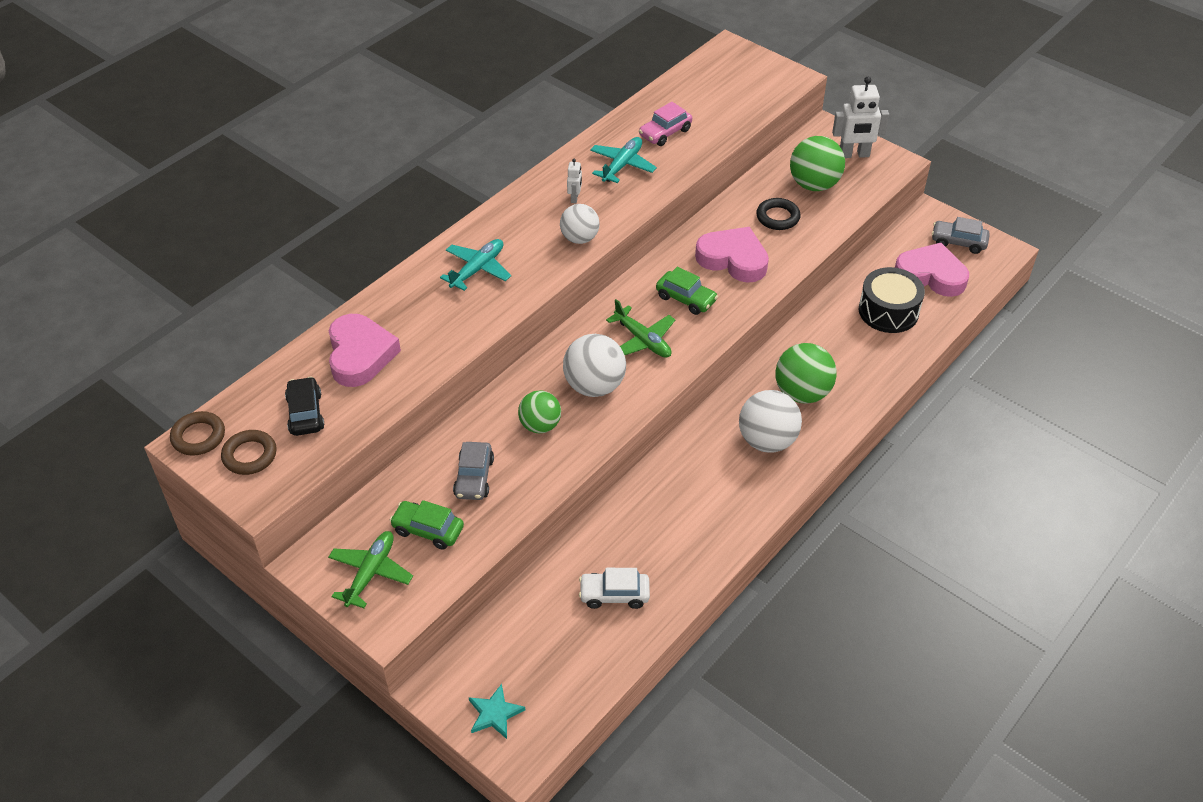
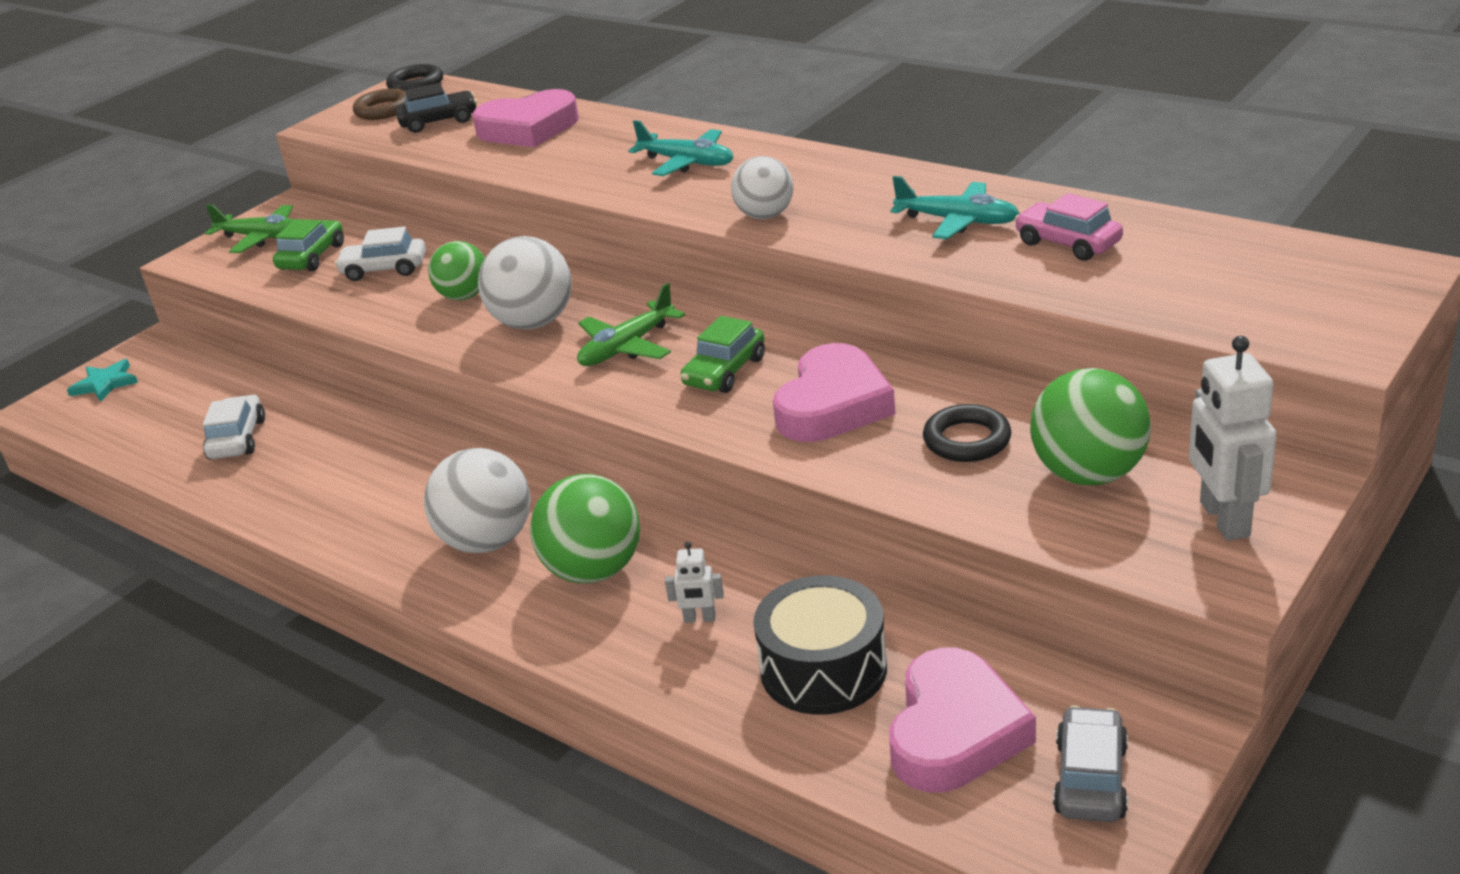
camera: 90 degrees right, 15 degrees down
brown ring [170,411,225,456] -> black ring [386,64,443,90]
grey car [453,442,494,500] -> white car [335,226,426,281]
white robot [567,159,582,203] -> white robot moved to [665,541,724,623]

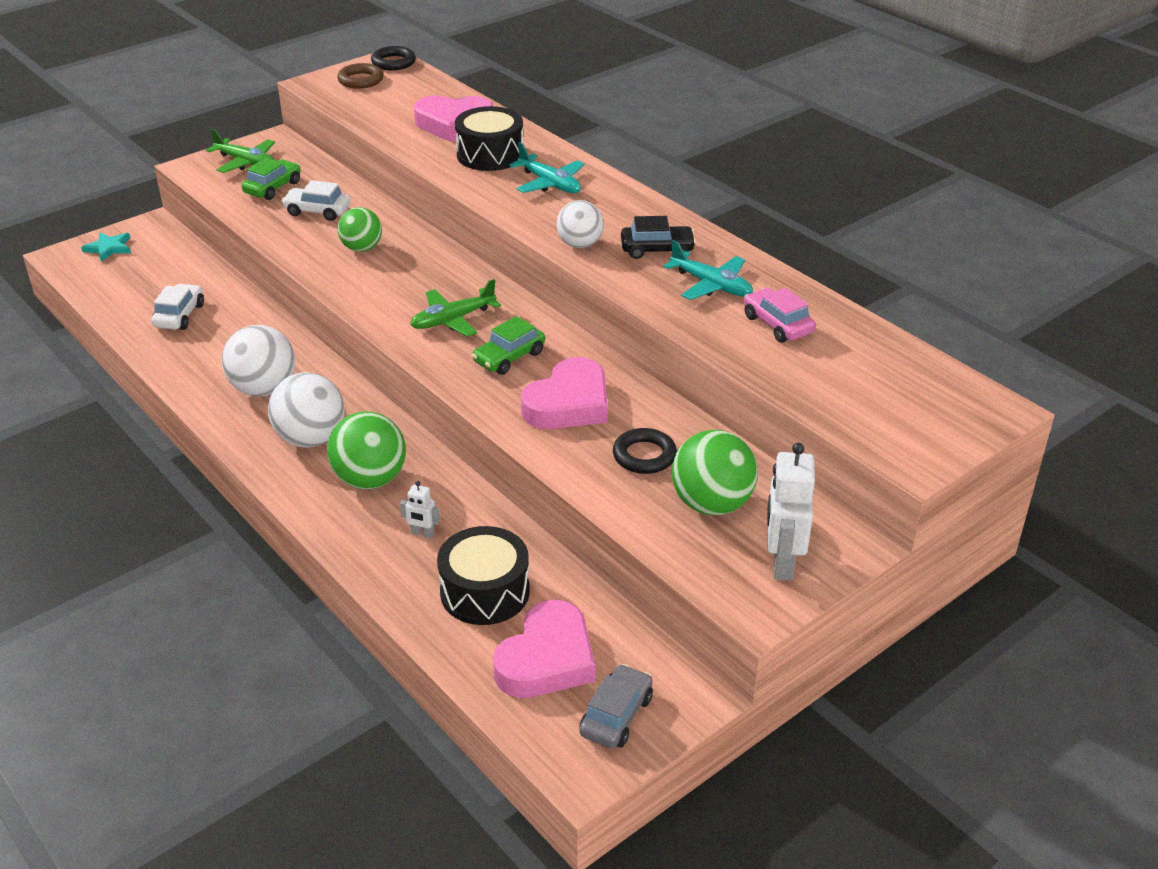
camera: 10 degrees right, 5 degrees up
black car [396,83,477,133] -> black car moved to [621,216,696,259]
white ball [478,236,572,330] -> white ball moved to [222,325,295,396]
none -> black drum [455,106,523,171]

